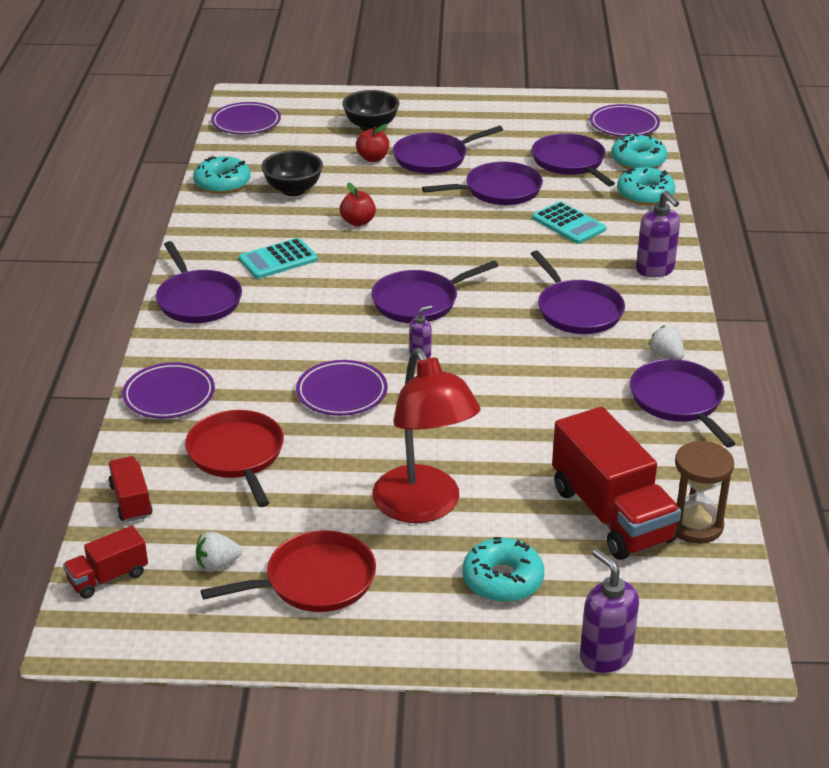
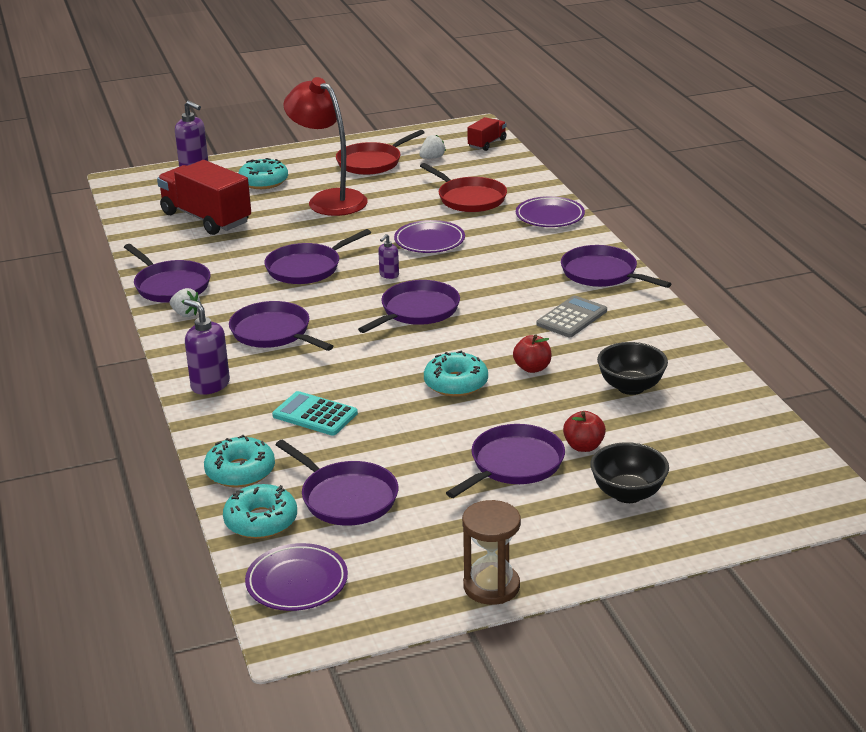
camera: 160 degrees right, 5 degrees down
red truck [108,456,153,522] -> none
turquoise donut [193,156,251,194] -> turquoise donut moved to [424,351,488,397]
purple plate [211,102,281,134] -> none
turquoise calculator [239,238,318,279] -> grey calculator [537,295,607,337]
purple pan [422,162,543,205] -> purple pan moved to [264,229,371,284]
brown hourglass [675,441,734,544] -> brown hourglass moved to [462,500,521,605]

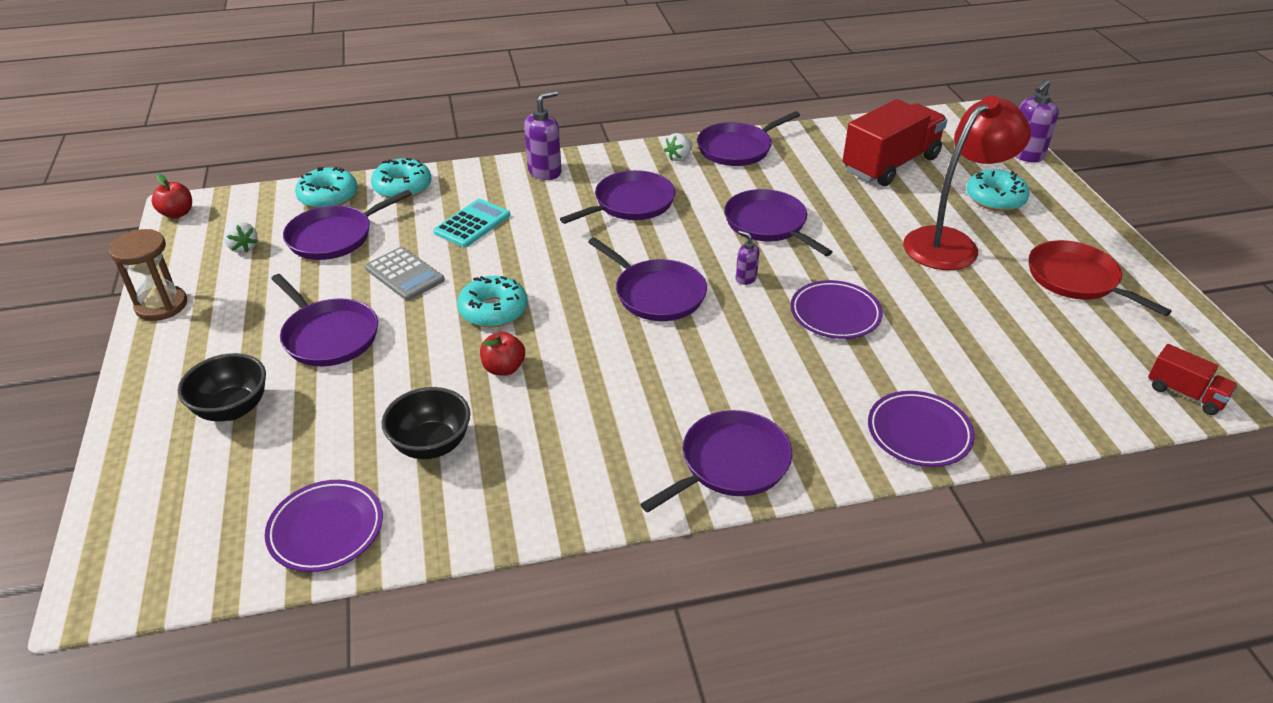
camera: 95 degrees right, 10 degrees up
purple plate [245,543,348,611] -> purple plate moved to [265,480,383,572]
white strawberry [419,135,446,159] -> white strawberry moved to [224,221,258,253]
red pan [420,163,507,212] -> none
grey calculator [537,295,607,337] -> grey calculator moved to [365,247,445,300]
red apple [563,411,606,452] -> red apple moved to [152,174,192,219]

